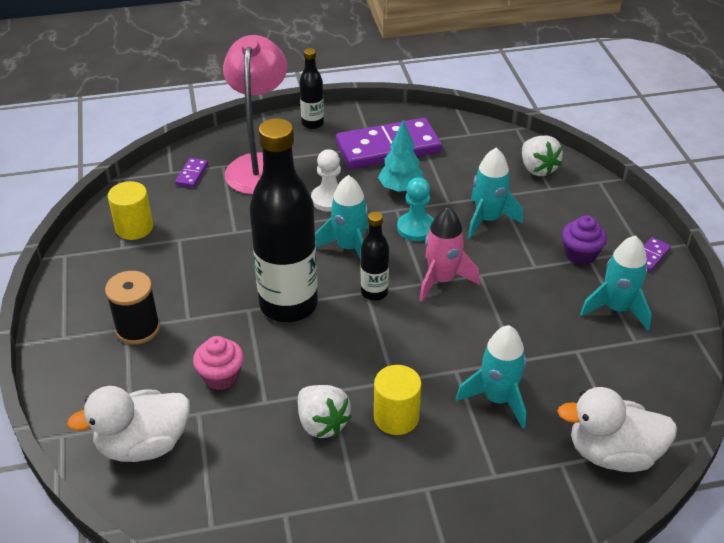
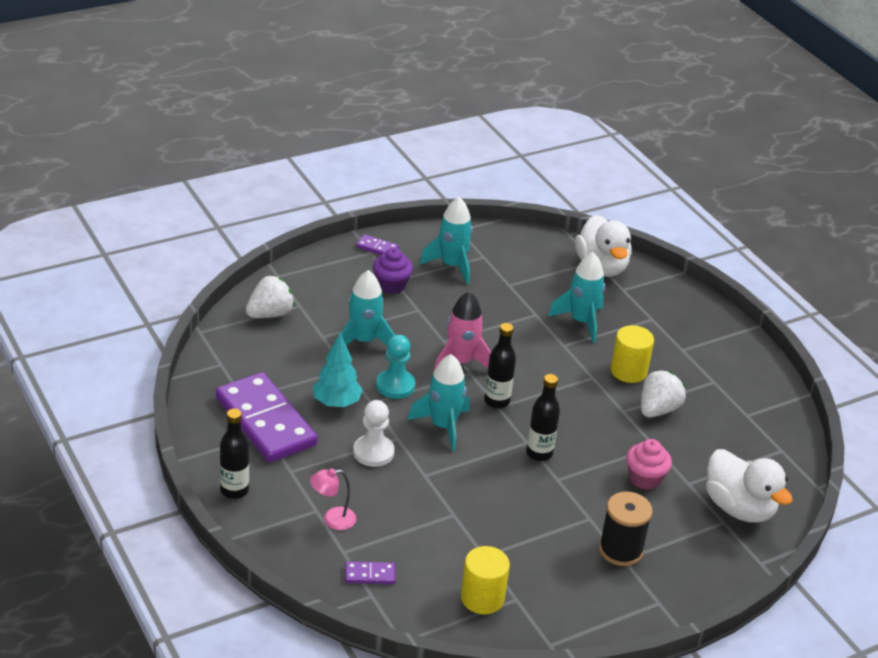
camera: 110 degrees left, 5 degrees down
pink lamp [223,35,287,195] -> pink lamp [310,468,356,530], size x0.41
black bottle [249,118,318,322] -> black bottle [526,374,560,461], size x0.47

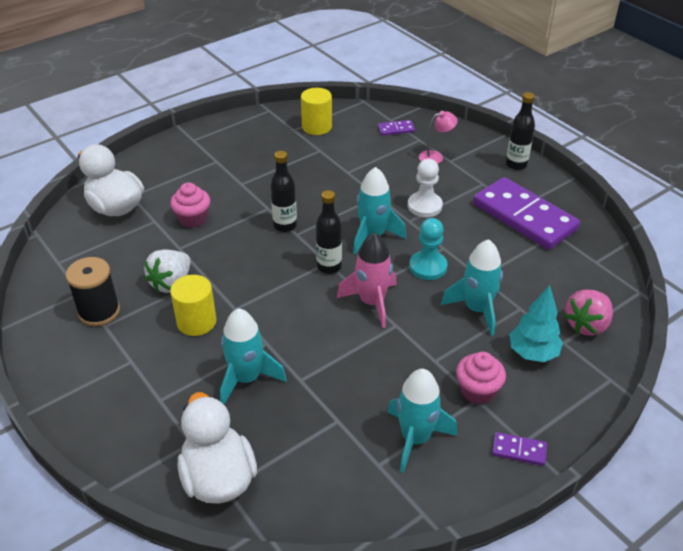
camera: 175 degrees right, 5 degrees up
white strawberry [246,276,294,318] -> pink strawberry [564,289,613,336]
turquoise tree [313,333,363,407] -> turquoise tree moved to [509,285,563,362]
purple cupcake [373,248,413,294] -> pink cupcake [456,352,506,404]
black spool [599,492,653,566] -> black spool moved to [66,257,120,326]

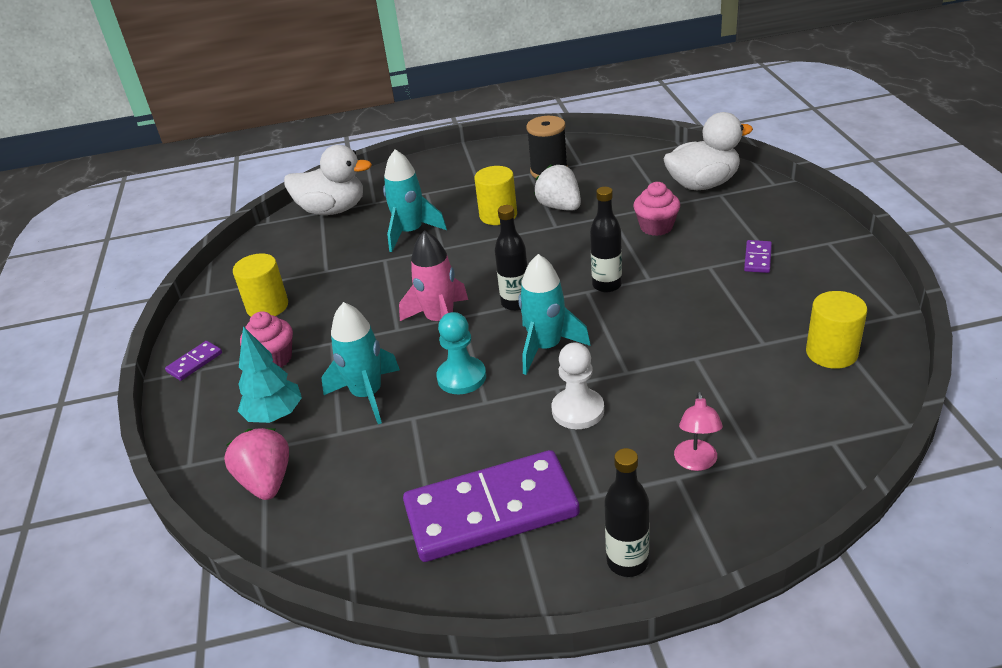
camera: 120 degrees right, 5 degrees down
purple domino [378,120,415,136] -> purple domino moved to [744,240,772,273]
turquoise rocket [387,369,457,473] -> yellow cylinder [233,253,288,317]

